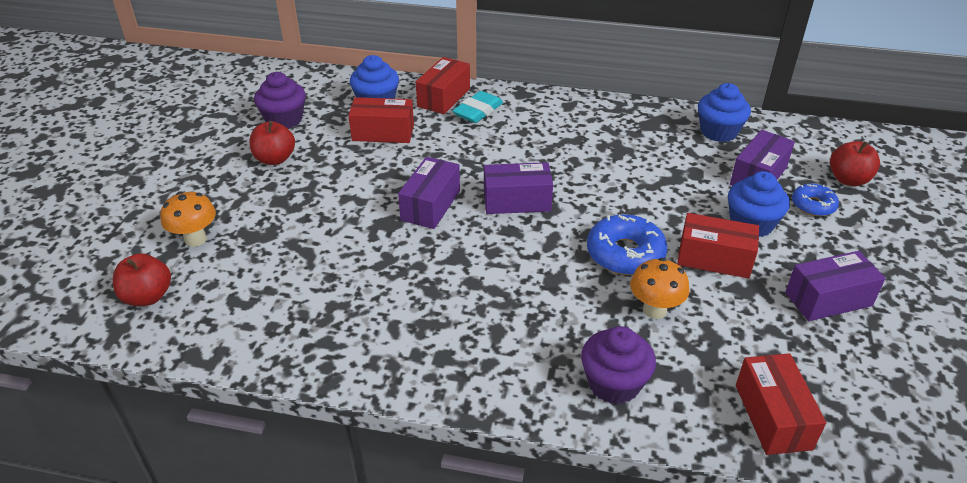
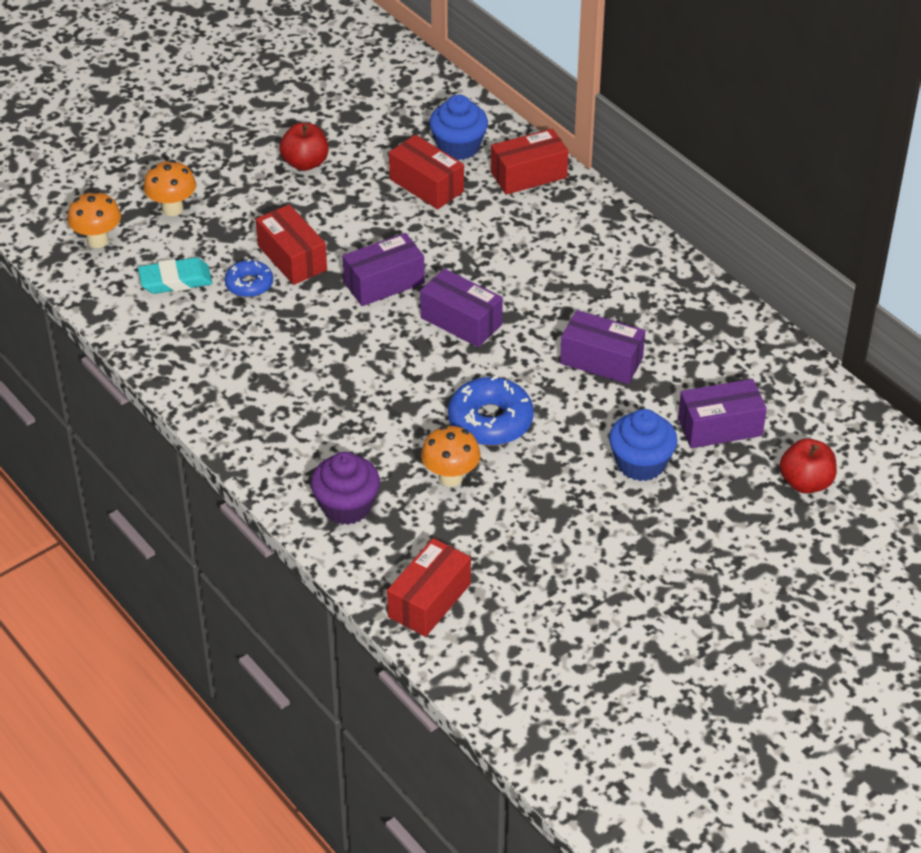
camera: 40 degrees right, 5 degrees up
red apple [113,253,171,306] -> orange mushroom [67,191,121,248]
purple cupcake [254,72,306,129] -> none
turquoise eraser [452,91,503,123] -> turquoise eraser moved to [138,257,212,294]
red box [677,213,759,279] -> red box moved to [256,204,327,285]
blue cupcake [698,83,751,142] -> none
purple box [785,251,886,321] -> purple box moved to [560,310,645,384]
blue donut [792,184,839,216] -> blue donut moved to [225,259,273,297]

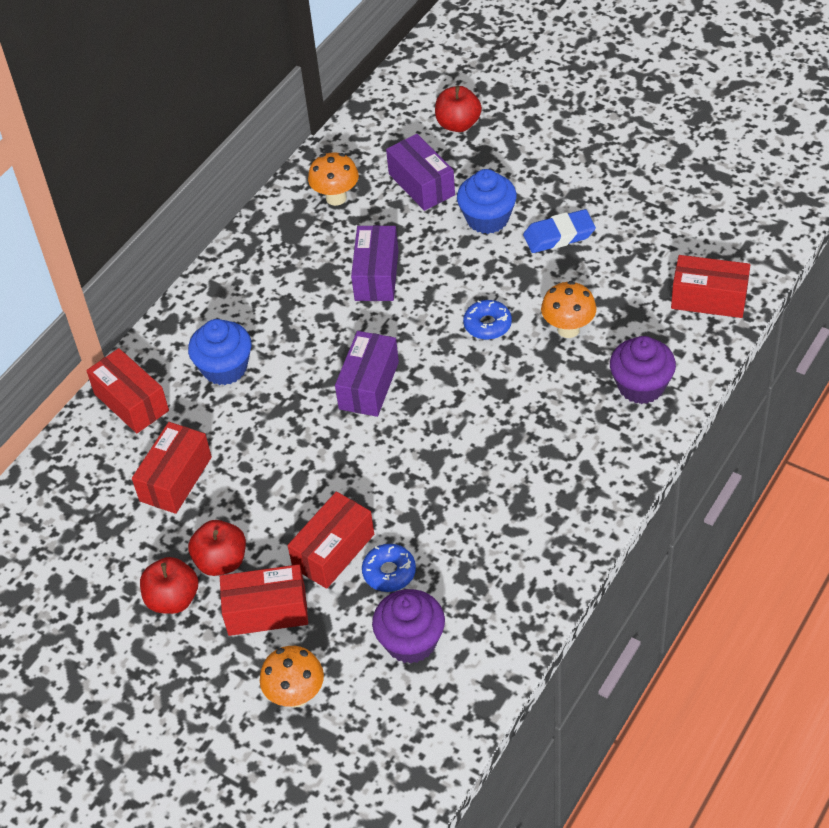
camera: 105 degrees left, 5 degrees up
orange mushroom [67,191,121,248] -> orange mushroom moved to [308,152,359,206]
turquoise eraser [138,257,212,294] -> purple cupcake [372,589,445,664]
purple box [343,233,425,306] -> none
blue cupcake [429,95,488,160] -> blue cupcake moved to [188,319,252,385]
blue donut [448,375,534,446] -> blue donut [463,300,512,340], size x0.60
none -> red apple [188,520,246,576]
none -> red box [220,564,308,636]
none -> blue eraser [523,209,596,253]

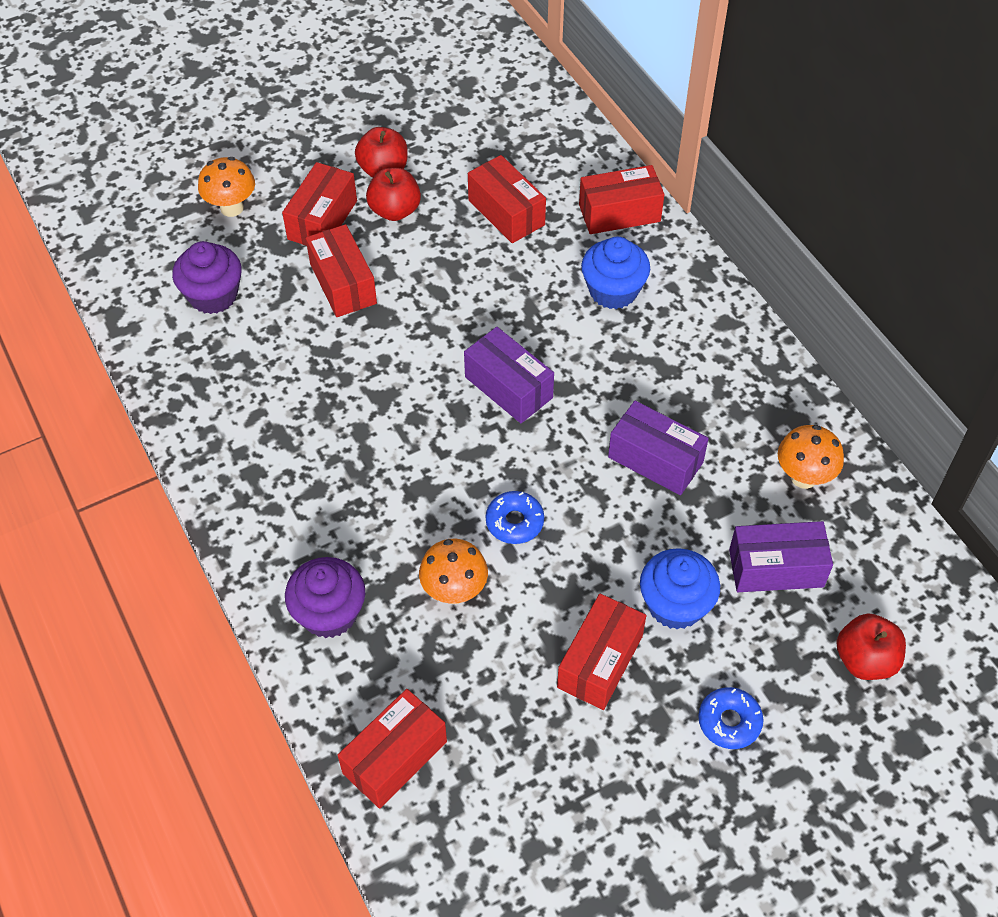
camera: 115 degrees right, 5 degrees up
blue donut [362,544,416,592] -> blue donut moved to [698,687,764,749]
blue eraser [523,209,596,253] -> red box [557,593,646,710]

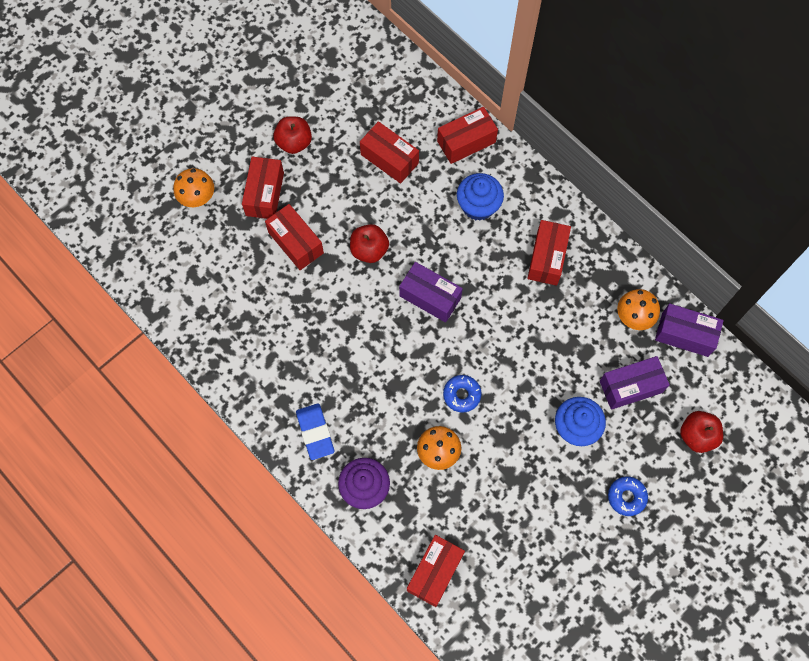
camera: 15 degrees left, 15 degrees up
purple cupcake [172,241,242,314] -> none
red apple [366,168,421,221] -> red apple moved to [350,224,389,263]
red box [557,593,646,710] -> red box moved to [527,220,571,286]
purple box [608,401,709,495] -> purple box moved to [655,303,724,357]
none -> blue eraser [296,403,334,460]

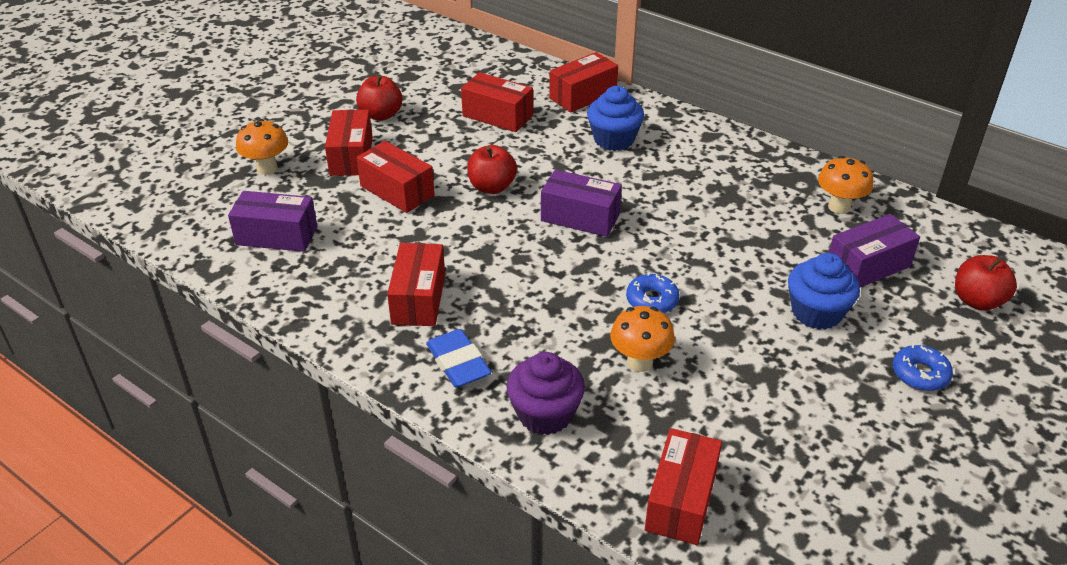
camera: 10 degrees left, 30 degrees down
red box [527,220,571,286] -> red box moved to [387,243,445,326]
purple box [655,303,724,357] -> purple box moved to [228,191,317,252]

